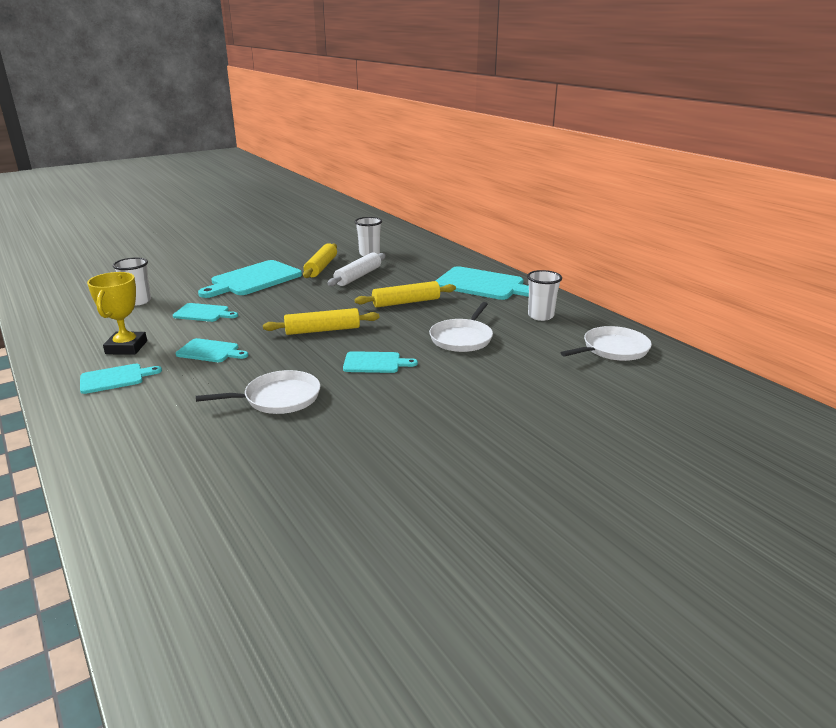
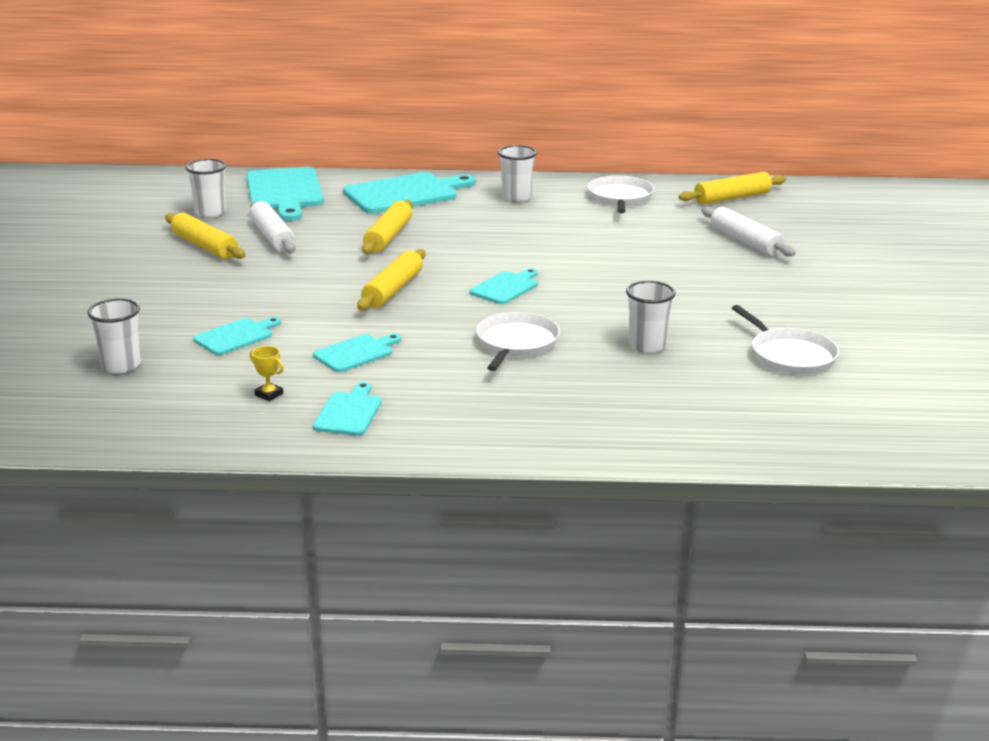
camera: 55 degrees left, 0 degrees up
yellow trophy [87,272,147,355] -> yellow trophy [250,346,284,401], size x0.47
turquoise cutting board [198,260,302,298] -> turquoise cutting board moved to [246,167,324,221]
white pan [429,302,493,352] -> white pan moved to [732,305,839,374]
none -> white cup [626,281,676,353]
none -> yellow rolling pin [679,172,786,205]
none -> white rolling pin [701,207,796,257]

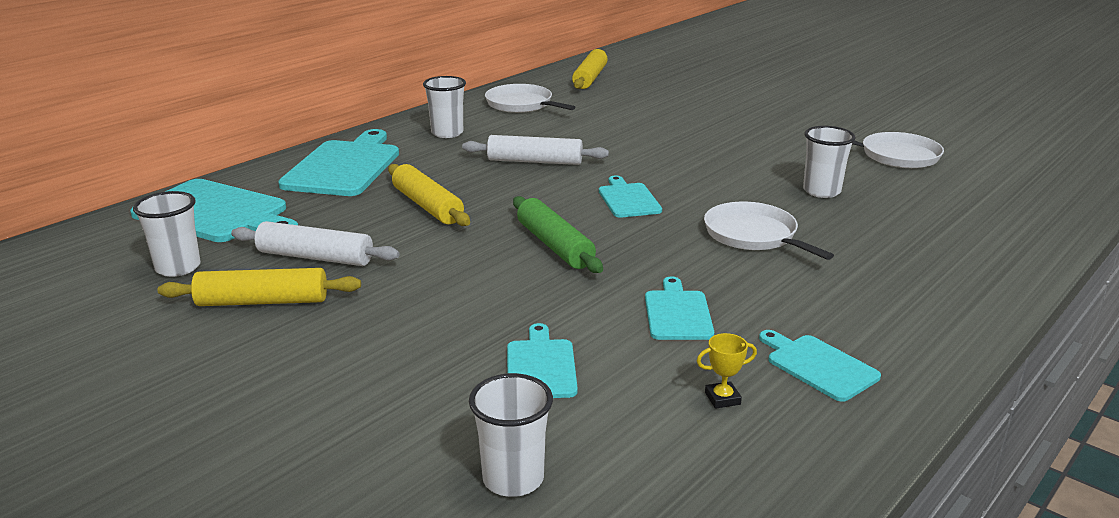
camera: 50 degrees left, 0 degrees up
yellow rolling pin [357,249,425,311] -> green rolling pin [513,196,603,273]
white rolling pin [701,207,796,257] -> white rolling pin moved to [462,135,609,165]

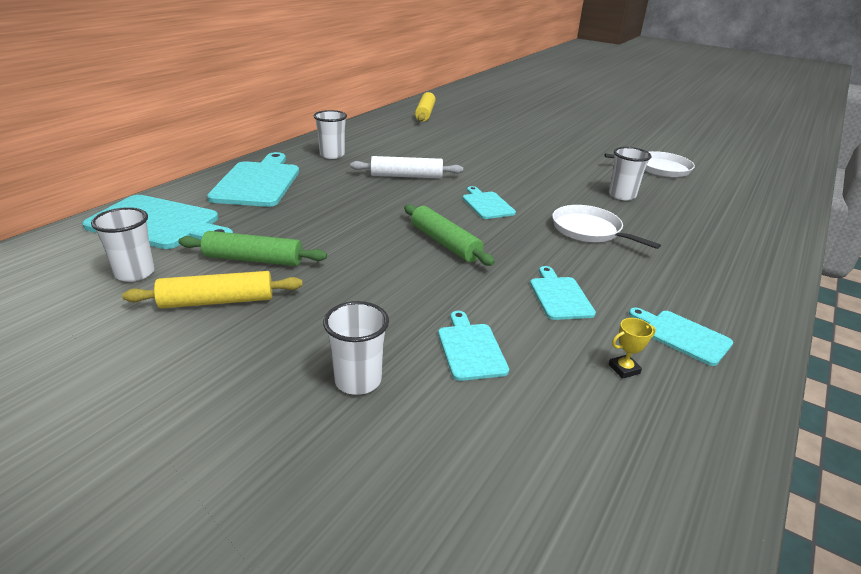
camera: 10 degrees left, 5 degrees up
white rolling pin [231,221,399,266] -> green rolling pin [178,231,327,266]
yellow rolling pin [388,164,470,226] -> none
white cup [469,373,553,497] -> white cup moved to [323,301,389,395]
white pan [485,84,575,113] -> none

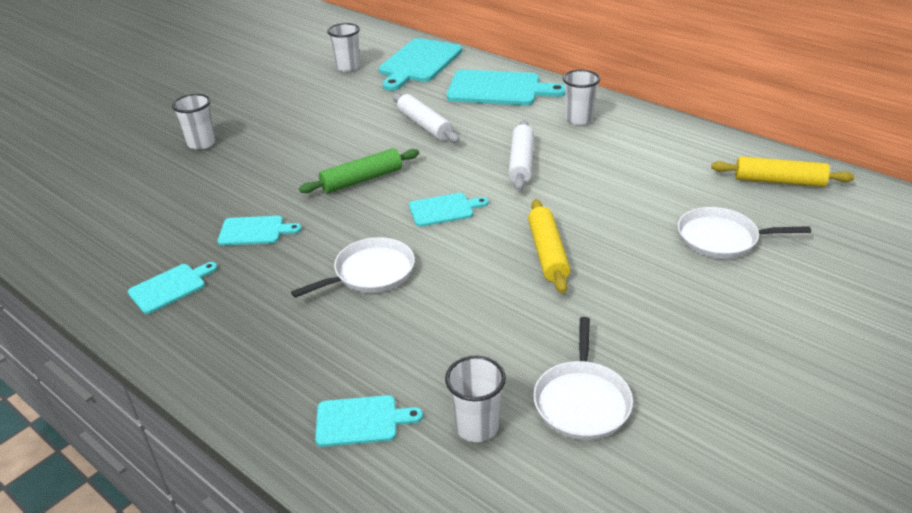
camera: 100 degrees right, 5 degrees up
yellow rolling pin [122,271,303,308] -> yellow rolling pin moved to [528,199,570,293]
green rolling pin [178,231,327,266] -> none
turquoise cutting board [438,311,509,381] -> turquoise cutting board moved to [315,395,423,447]
white cup [609,147,652,200] -> white cup moved to [445,356,506,442]
yellow trophy [609,318,656,379] -> none
none -> white rolling pin [392,93,460,143]
none -> white pan [678,207,811,259]

